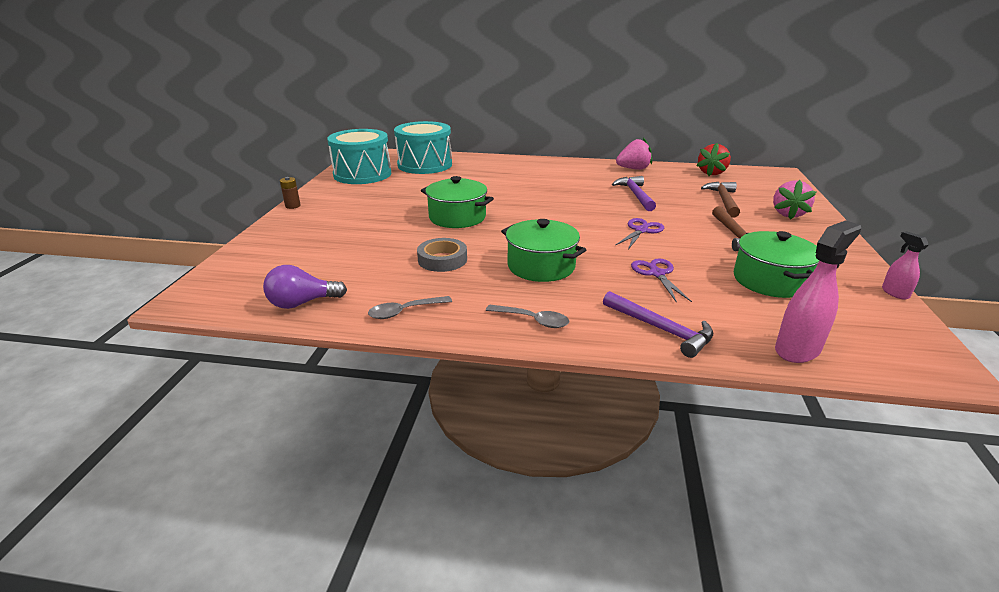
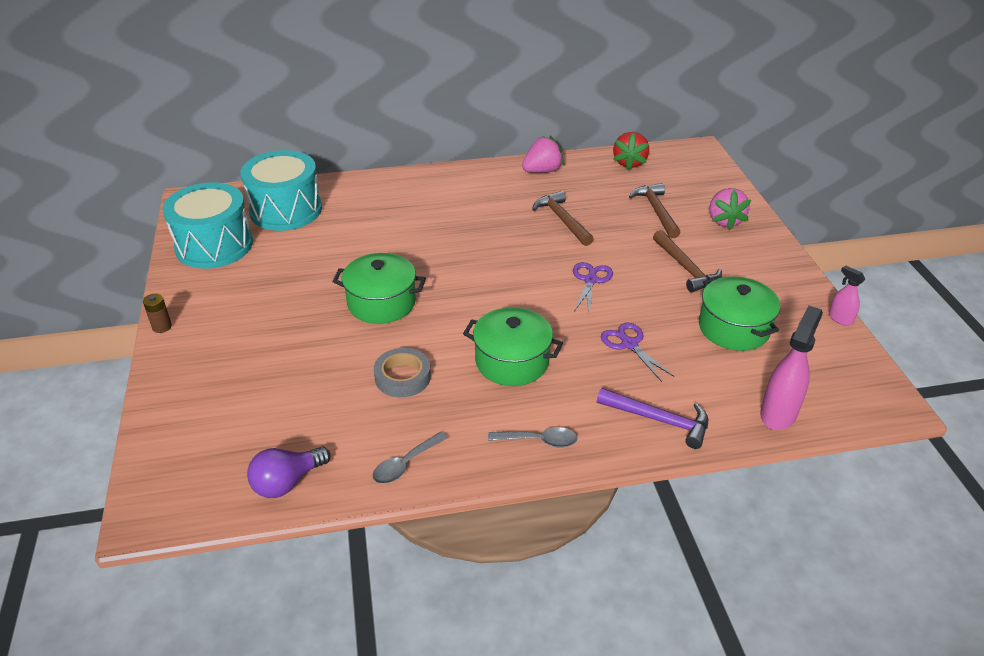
camera: 20 degrees left, 10 degrees up
purple hammer [612,176,656,211] -> brown hammer [532,191,593,246]

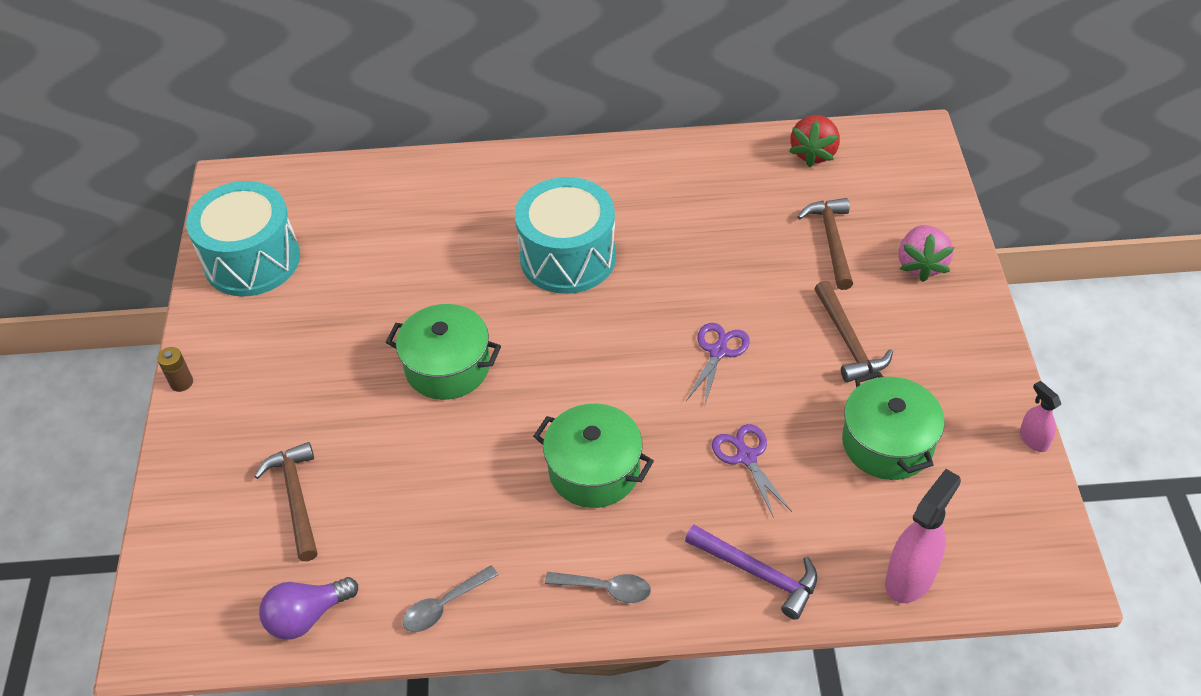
camera: 10 degrees right, 10 degrees up
turquoise drum [241,150,322,231] -> turquoise drum moved to [515,177,616,294]
grey tape [374,348,431,397] -> none
pink strawberry [522,136,564,173] -> none
brown hammer [532,191,593,246] -> brown hammer moved to [254,442,318,561]

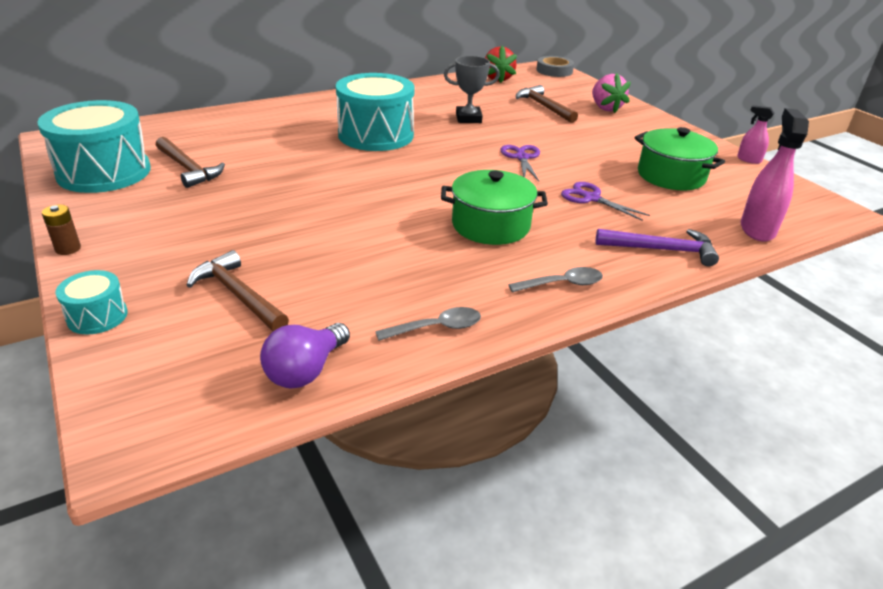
camera: 30 degrees left, 15 degrees down
green pot [386,304,501,400] -> none
grey spoon [403,565,498,632] -> grey spoon turned 135 degrees counterclockwise [375,307,481,341]
brown hammer [814,281,893,383] -> brown hammer moved to [156,137,225,188]
none -> turquoise drum [55,270,128,334]
none -> grey trophy [444,56,500,123]
none -> grey tape [537,56,574,77]

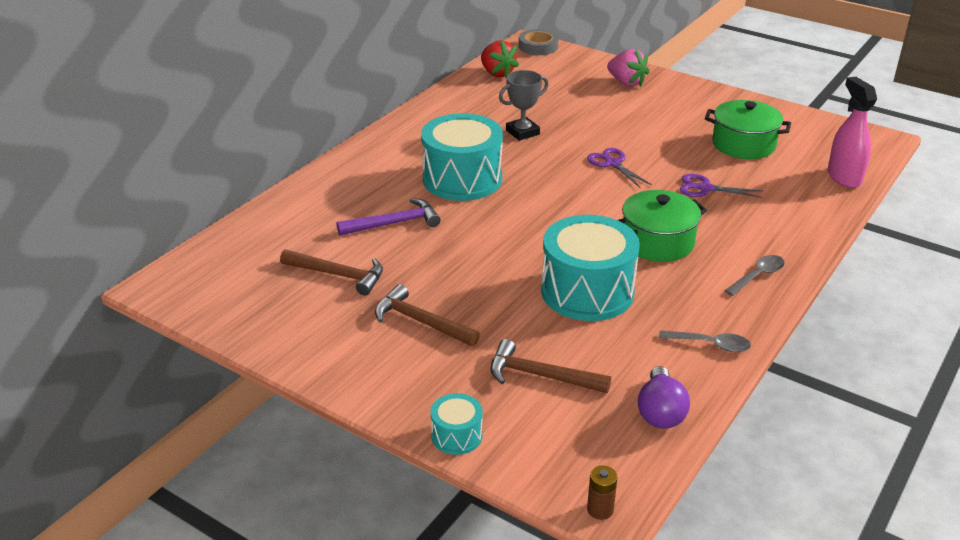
camera: 25 degrees left, 0 degrees up
turquoise drum [37,100,151,193] -> turquoise drum moved to [541,215,640,321]
brown battery [42,205,81,255] -> brown battery moved to [587,465,618,520]
grey spoon [375,307,481,341] -> grey spoon turned 60 degrees clockwise [659,330,751,352]
brown hammer [516,85,578,123] -> brown hammer moved to [375,284,480,346]
purple hammer [596,229,719,266] -> purple hammer moved to [337,198,440,236]
pink spray bottle [737,105,774,164] -> none

